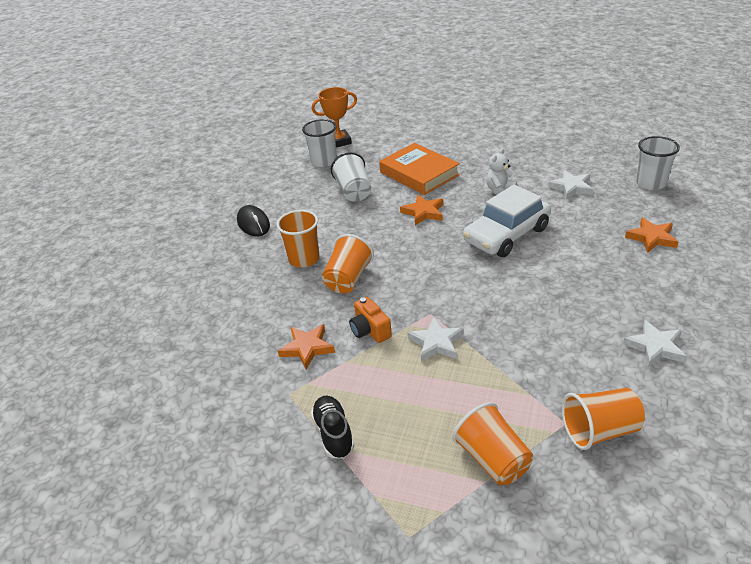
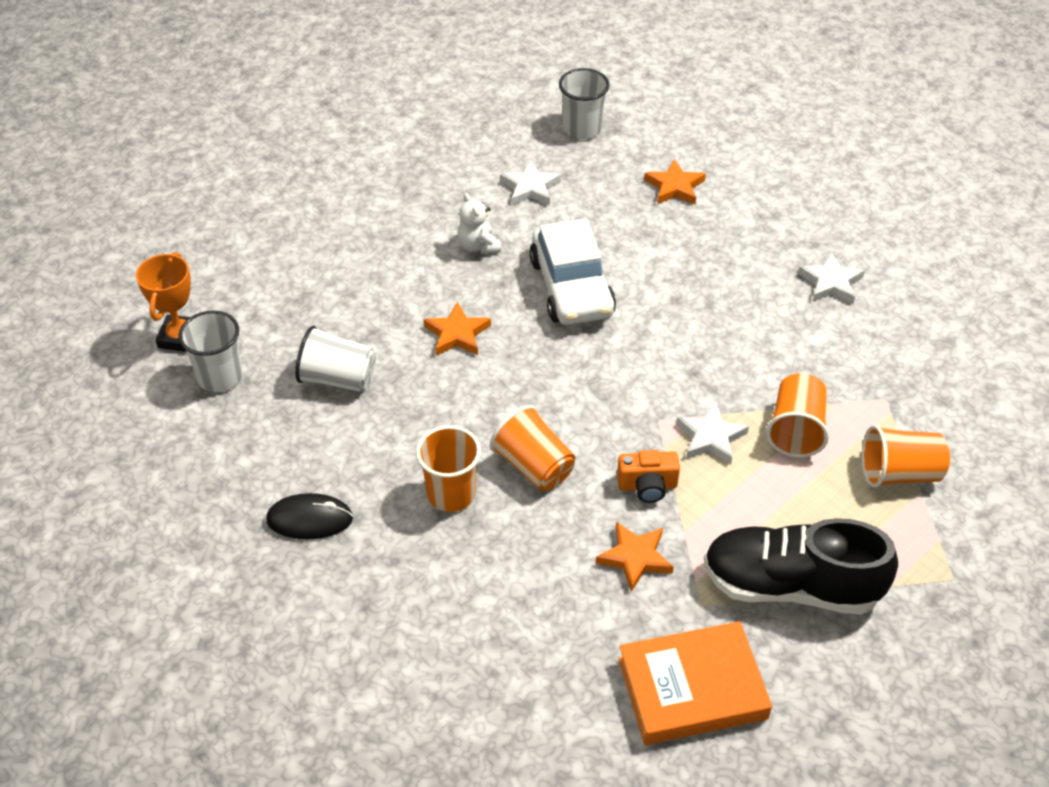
camera: 65 degrees left, 10 degrees up
black shoe [311,395,354,459] -> black shoe [704,518,898,615], size x1.91
orange book [379,143,460,195] -> orange book moved to [618,621,772,745]
orange cup [562,388,645,450] -> orange cup moved to [766,373,829,457]

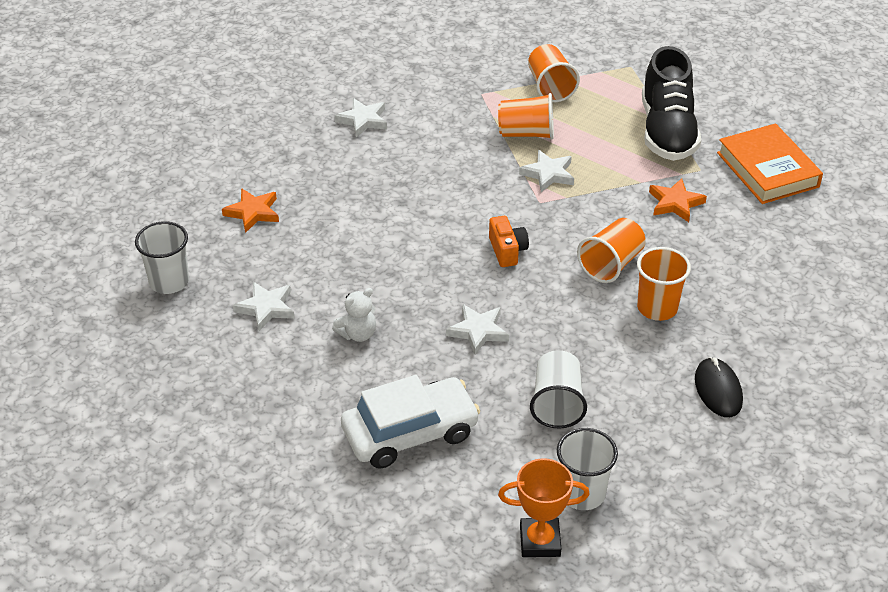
camera: 100 degrees left, 5 degrees down
orange star [424,301,491,356] -> white star [446,304,509,355]
white car [529,218,616,325] -> white car moved to [341,375,480,469]
orange camera [617,450,680,503] -> orange camera moved to [489,216,529,267]

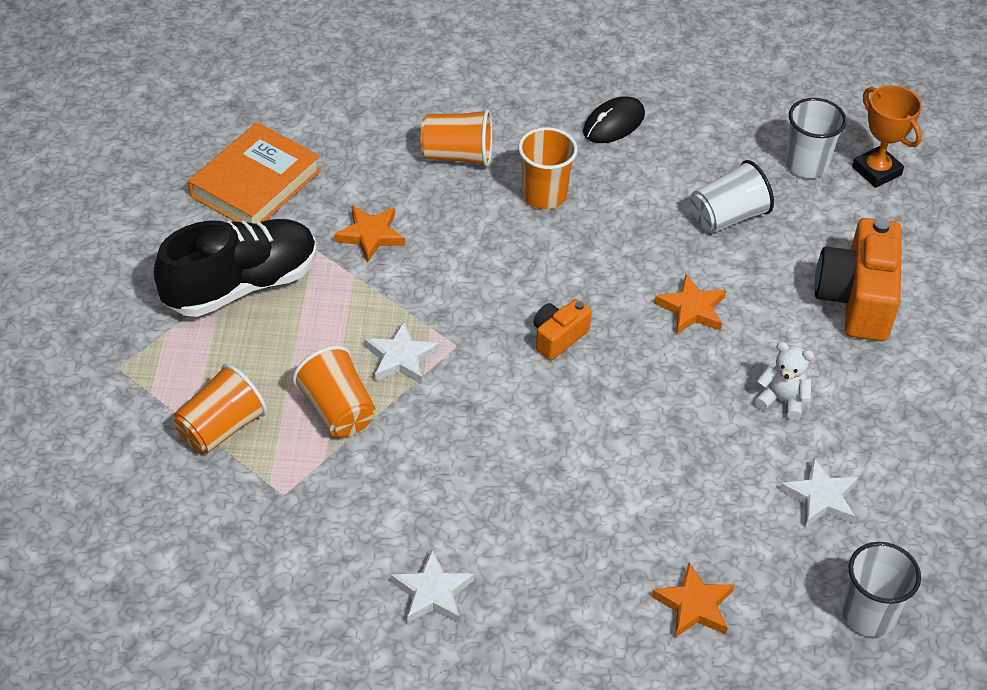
camera: 125 degrees left, 5 degrees up
white car [341,375,480,469] -> orange camera [815,218,902,341]
white star [446,304,509,355] -> orange star [654,274,726,334]
orange cup [577,218,646,283] -> orange cup moved to [421,109,492,167]

